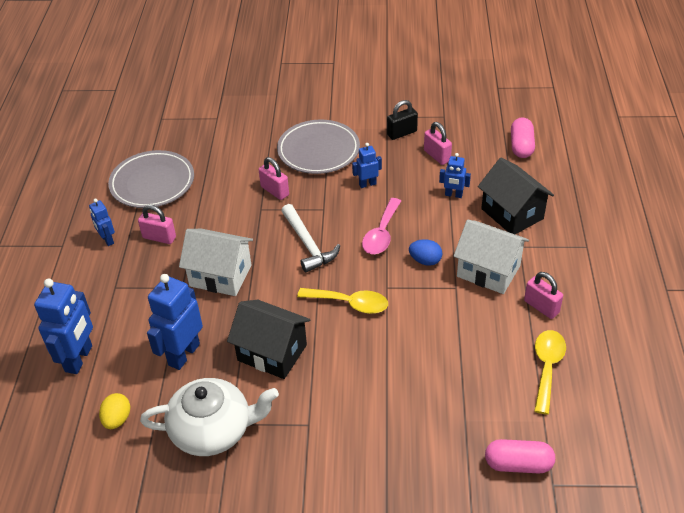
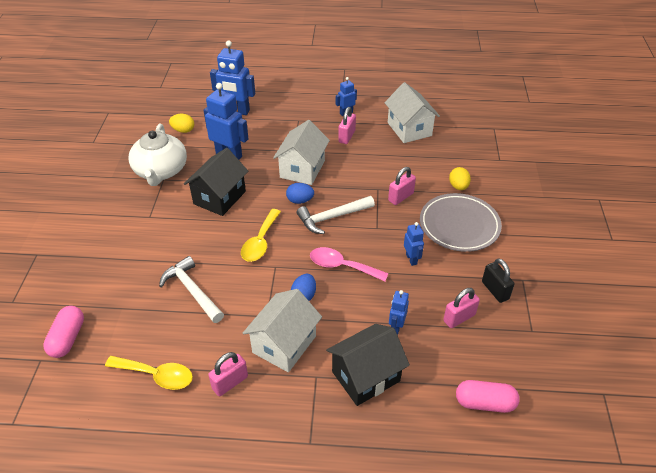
camera: 90 degrees right, 0 degrees up
grey plate [108,150,194,208] -> white house [384,82,440,143]
none -> white hammer [159,256,224,323]
none -> blue egg [286,183,314,204]
none -> yellow egg [449,167,471,190]

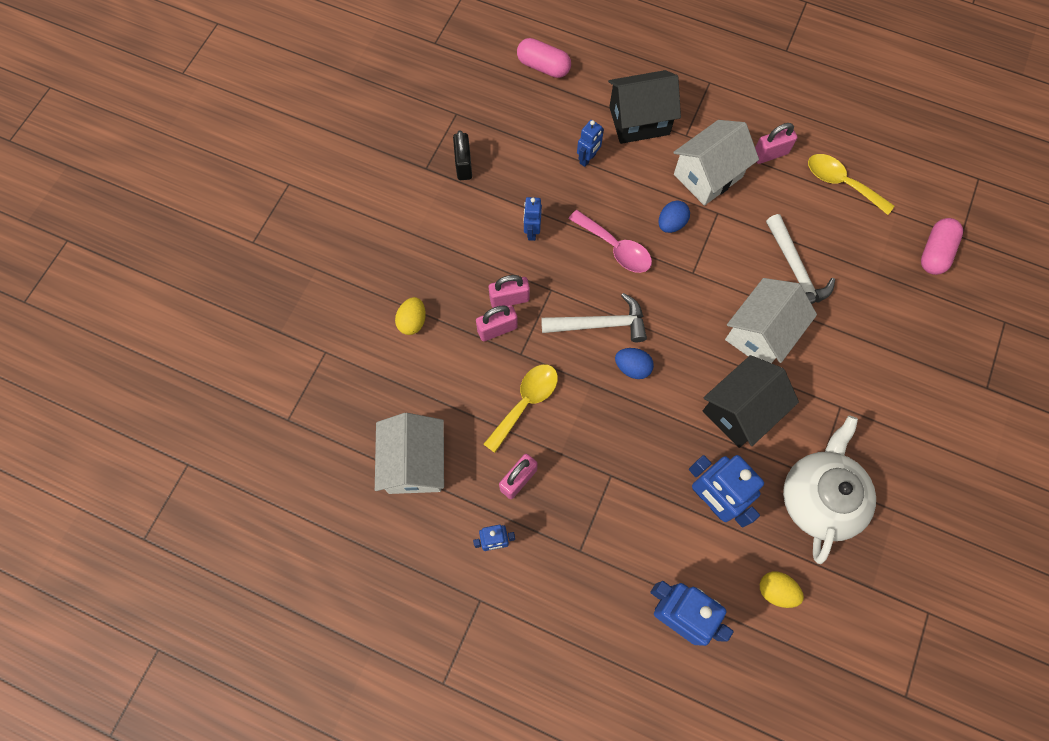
camera: 160 degrees left, 25 degrees up
yellow spoon [241,209,281,262] -> yellow spoon moved to [483,364,558,453]
white house [273,120,330,185] -> white house moved to [725,278,817,363]
grey plate [420,193,502,252] -> none
pink padlock [443,288,480,328] -> pink padlock moved to [489,275,530,308]

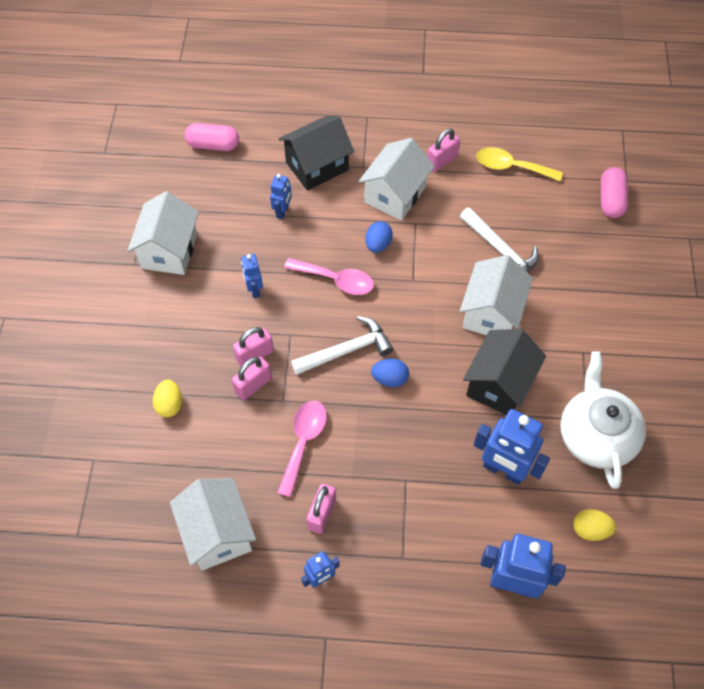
camera: 20 degrees left, 10 degrees down
black padlock [453,130,472,180] -> white house [127,191,199,275]
yellow spoon [483,364,558,453] -> pink spoon [277,401,327,497]

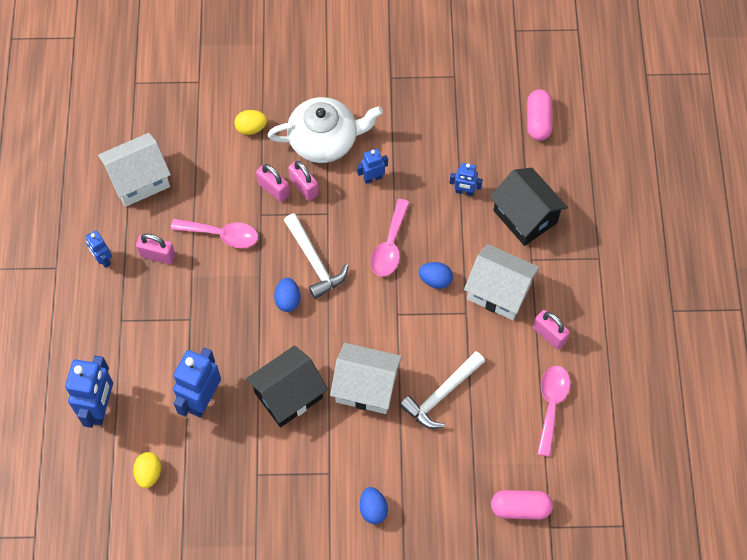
camera: 85 degrees right, 5 degrees up
white house [127,191,199,275] -> none
black house [463,329,546,415] -> black house turned 60 degrees counterclockwise [246,346,328,427]
yellow spoon [477,147,563,181] -> pink spoon [537,366,570,457]
white teapot [560,351,646,489] -> white teapot moved to [268,97,383,163]
none -> blue egg [360,487,388,524]

